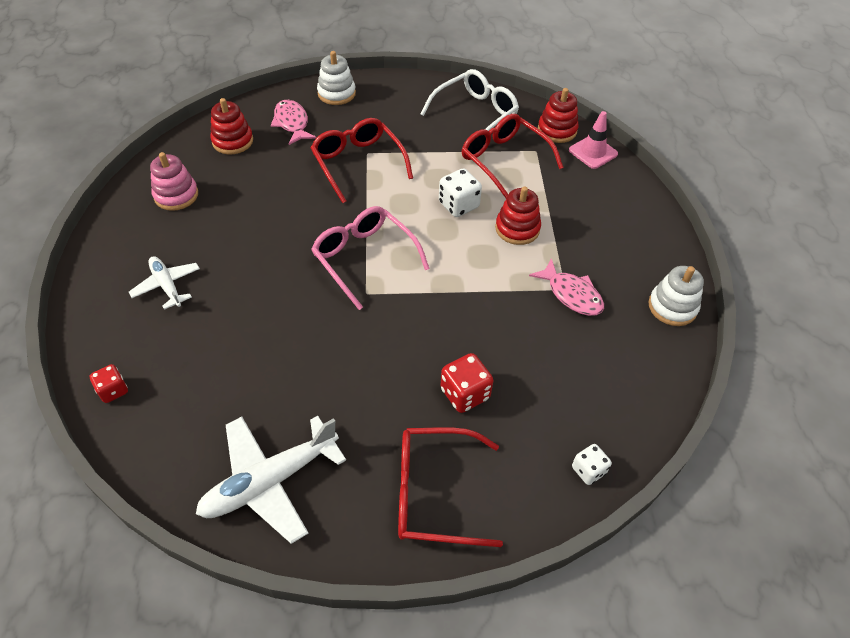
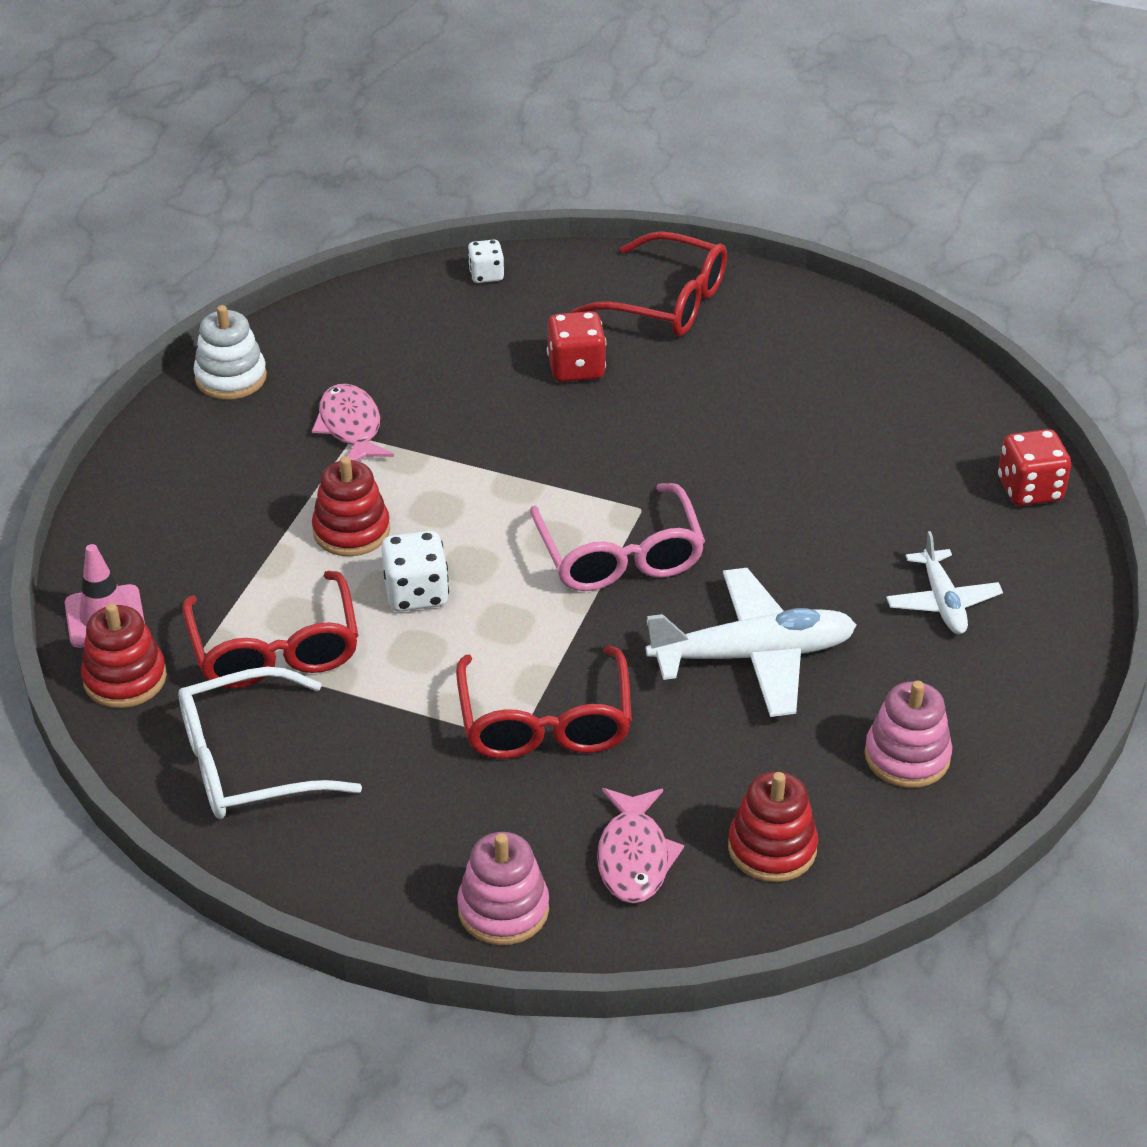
camera: 155 degrees left, 10 degrees down
red dice [90,364,128,403] -> red dice [998,429,1071,506], size x1.55
white plane [196,416,346,544] -> white plane moved to [646,568,856,717]
white stacking toy [317,51,356,105] -> pink stacking toy [457,832,549,945]

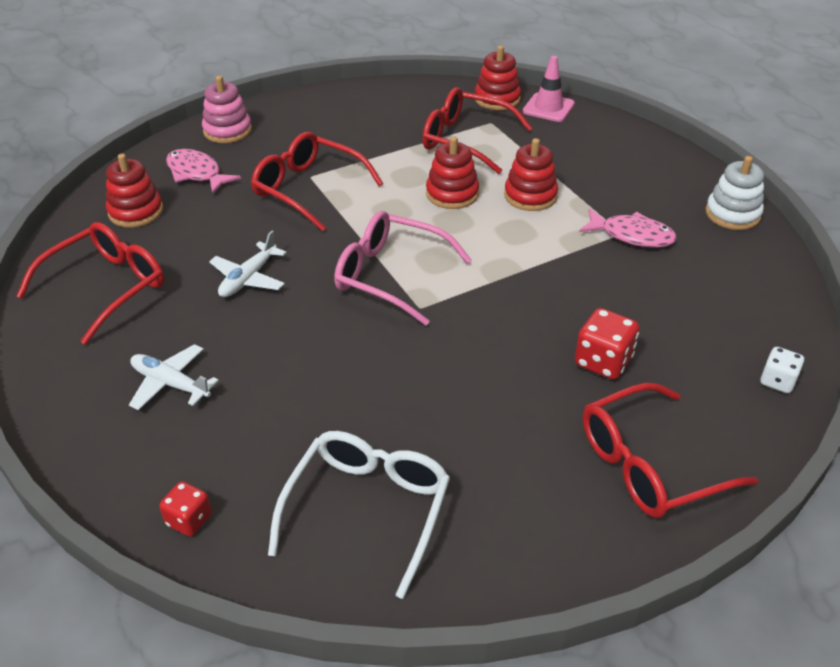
camera: 130 degrees right, 0 degrees up
white glasses [179,667,362,819] -> white glasses moved to [268,431,450,599]
white dice [381,531,449,612] -> red stacking toy [426,136,479,209]
white plane [646,568,856,717] -> white plane [209,231,287,297], size x0.58
pink stacking toy [864,681,952,788] -> red glasses [16,222,164,345]
red dice [998,429,1071,506] -> red dice [159,481,212,536], size x0.64

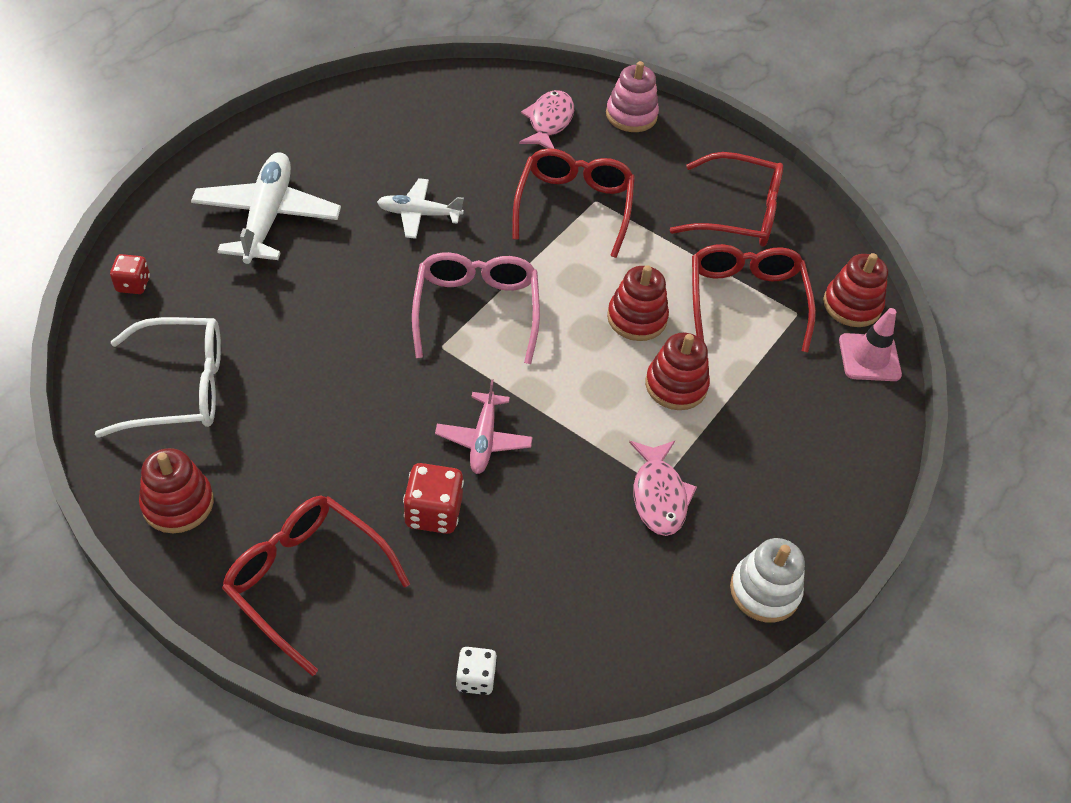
camera: 60 degrees right, 10 degrees up
red glasses [16,222,164,345] -> red glasses moved to [670,152,783,247]
red stacking toy [106,154,163,227] -> red stacking toy moved to [139,448,214,533]
white plane [129,344,219,410] -> white plane [191,152,341,264], size x1.72
none -> pink plane [435,379,533,474]

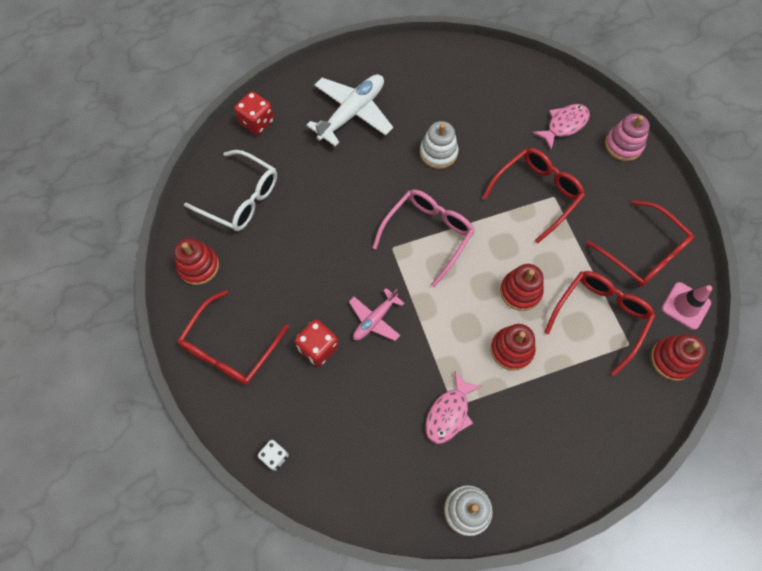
camera: 40 degrees right, 15 degrees up
red dice [110,254,150,294] -> red dice [234,91,274,135], size x1.55
red glasses [222,496,410,676] -> red glasses turned 135 degrees counterclockwise [177,290,289,385]
white plane [377,178,464,239] -> white stacking toy [420,121,459,169]
pink traffic cone [839,308,902,381] -> pink traffic cone moved to [661,282,712,330]

